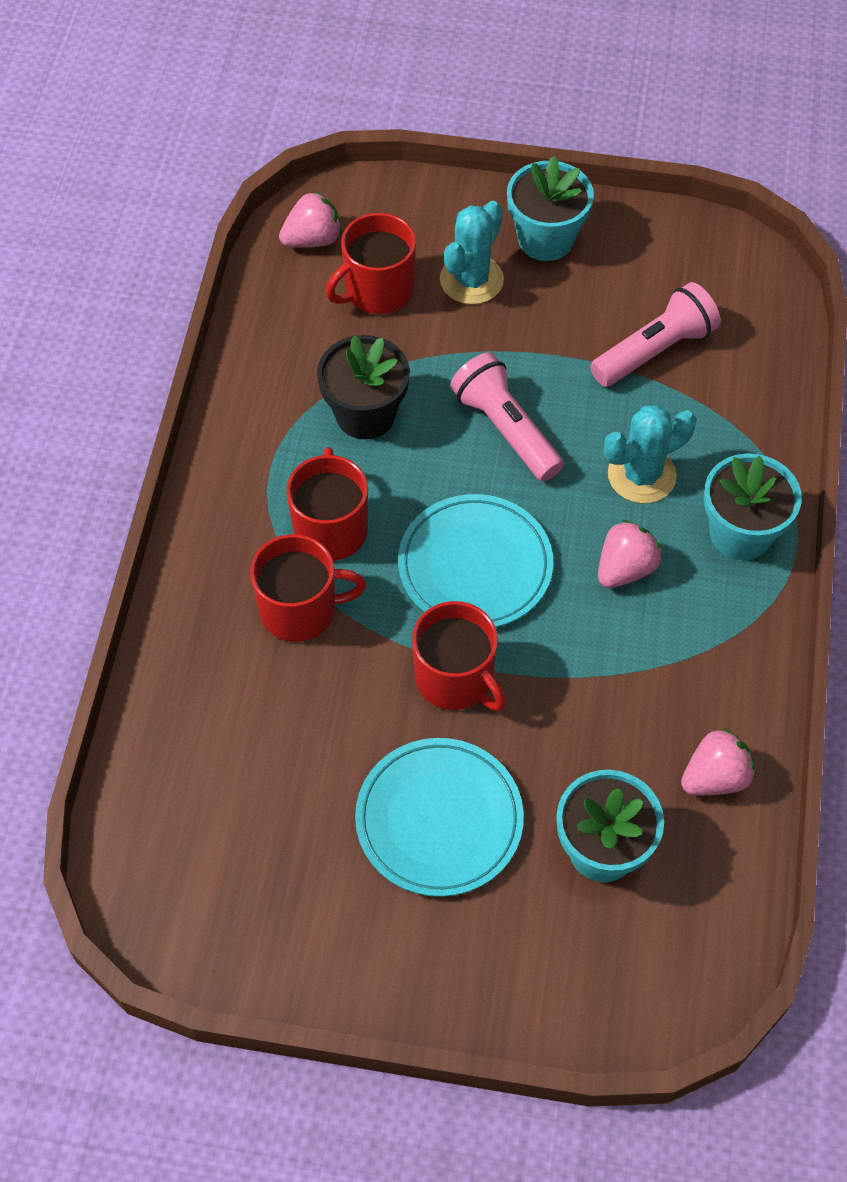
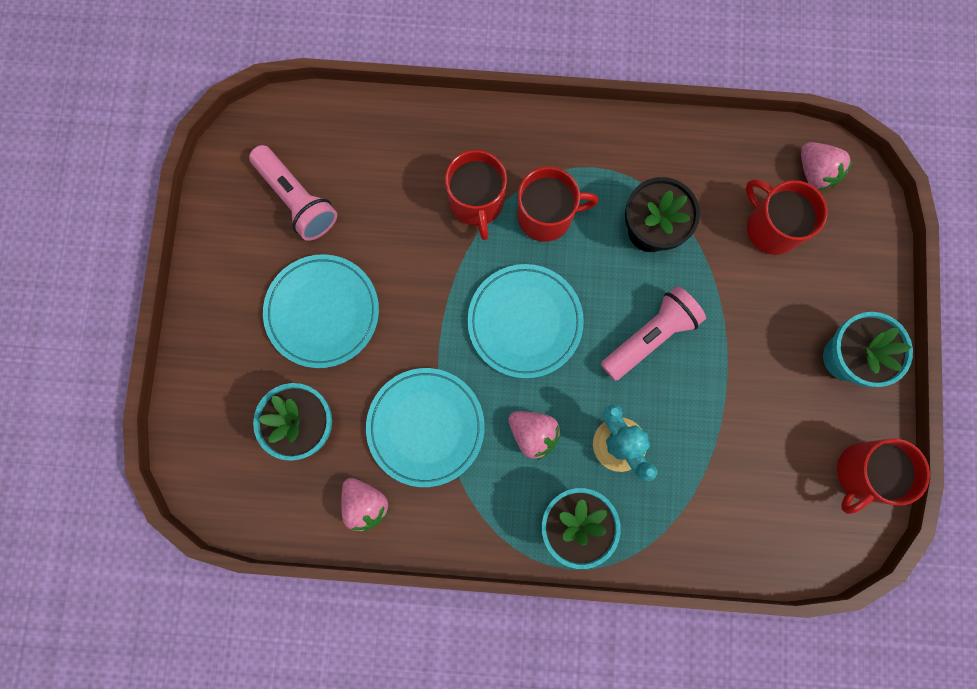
camera: 85 degrees right, 20 degrees up
red mug [412,601,506,711] -> red mug moved to [837,439,930,514]
turquoise cactus [440,201,504,304] -> none
pink flashlight [590,282,721,387] -> pink flashlight moved to [249,145,337,241]
none -> turquoise plate [366,368,485,487]

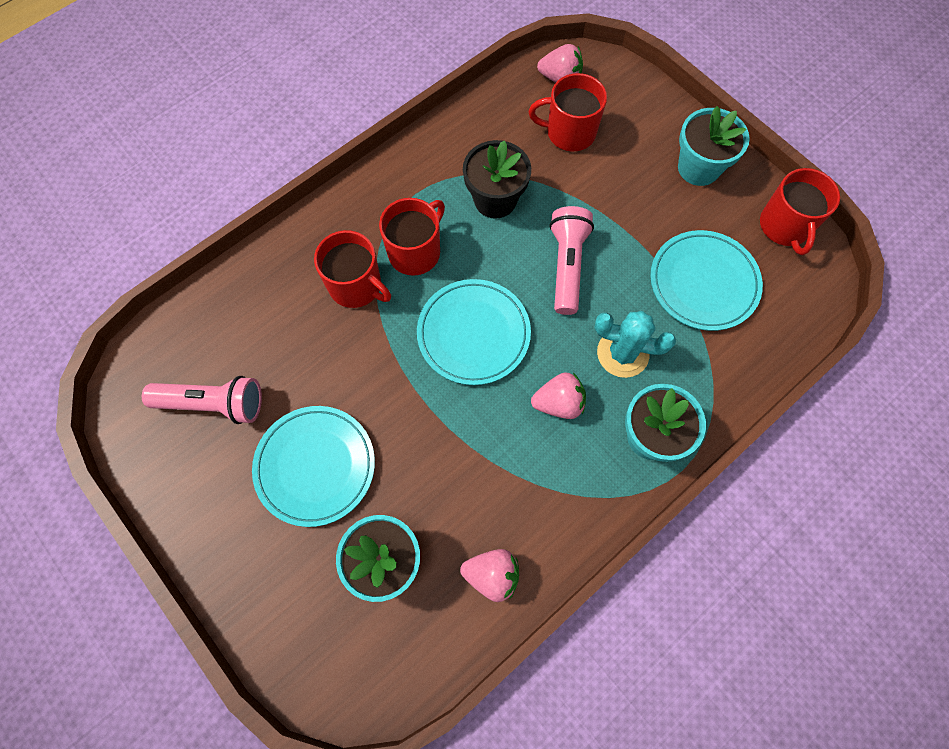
camera: 45 degrees left, 10 degrees down
turquoise plate [366,368,485,487] -> turquoise plate moved to [650,230,763,331]

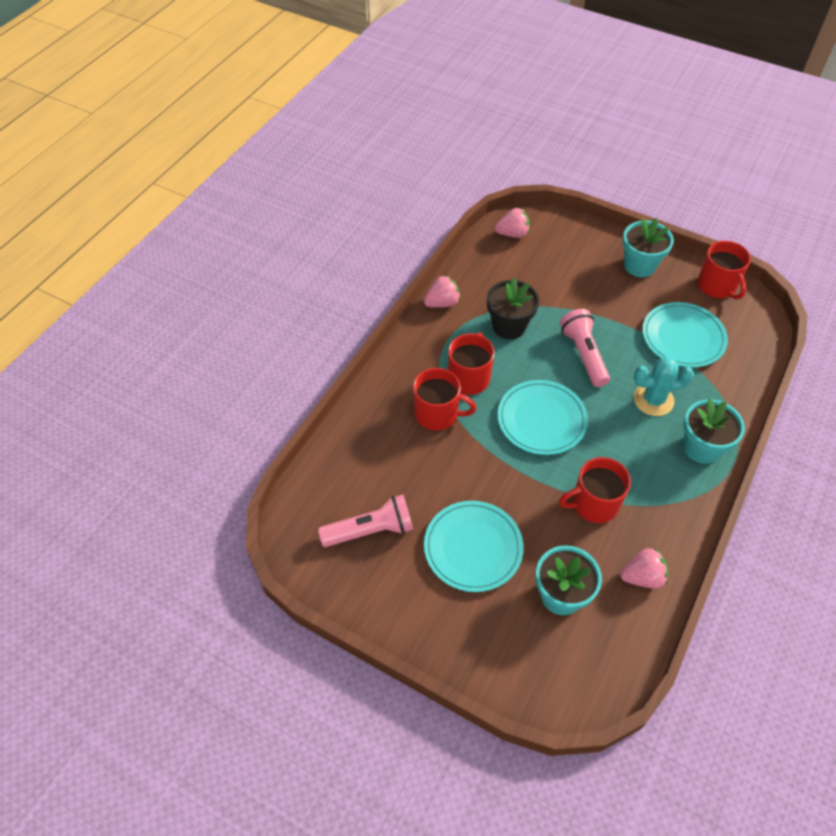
camera: 20 degrees left, 15 degrees down
red mug [529,73,607,151] -> red mug moved to [559,457,631,523]
pink strawberry [531,372,586,419] -> pink strawberry moved to [424,275,461,308]

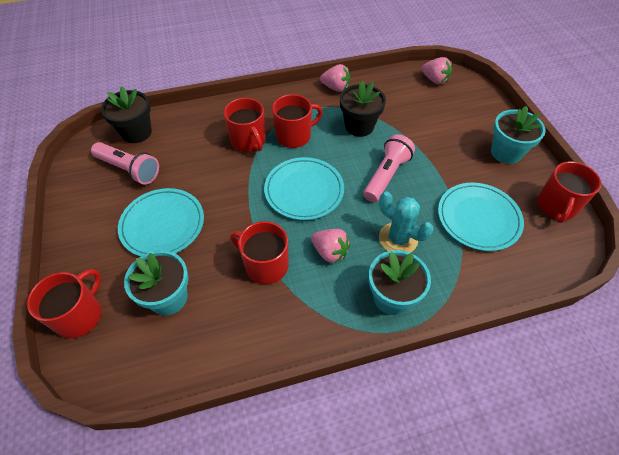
camera: 45 degrees right, 0 degrees up
pink strawberry [620,548,668,588] -> pink strawberry moved to [311,229,350,264]
none -> red mug [27,269,101,338]
none -> black flower pot [101,87,152,143]

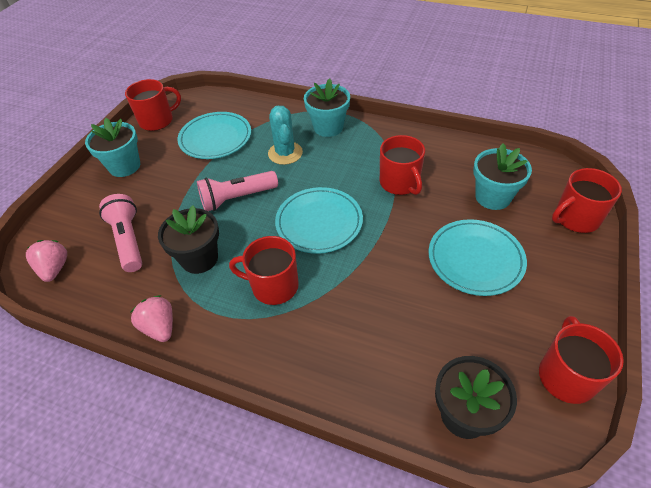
camera: 140 degrees left, 5 degrees down
pink flashlight [91,142,159,185] -> pink flashlight moved to [99,194,142,272]
red mug [224,98,266,152] -> red mug moved to [539,316,624,404]
pink strawberry [311,229,350,264] -> none

